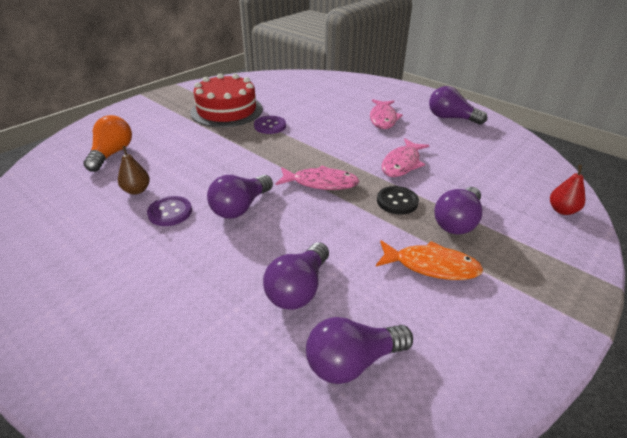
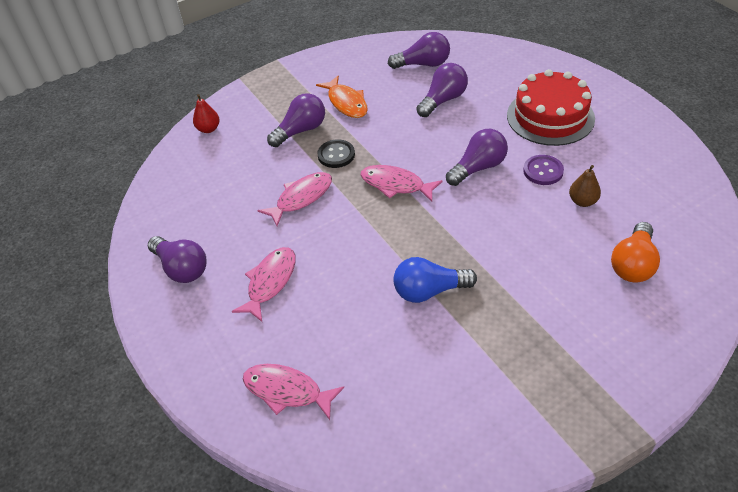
camera: 160 degrees left, 10 degrees up
red cake [190,73,263,127] -> red cake moved to [507,69,595,146]
purple button [254,116,286,134] -> blue light bulb [393,257,477,303]
orange fish [376,240,483,280] -> orange fish turned 150 degrees counterclockwise [316,75,368,118]
none -> pink fish [243,364,344,420]

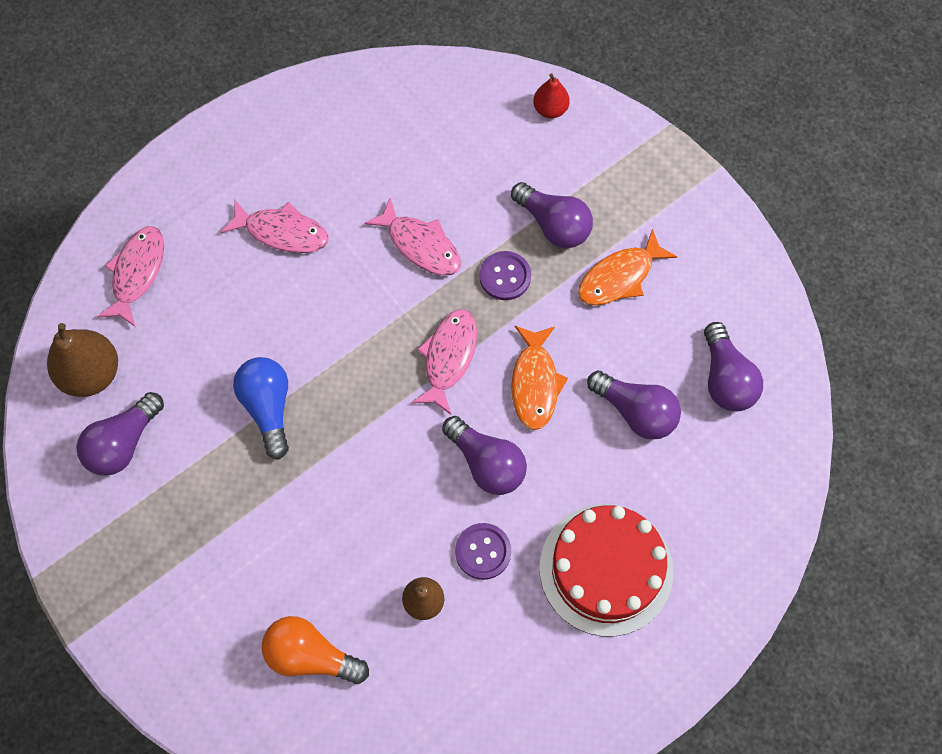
camera: 80 degrees right, 20 degrees up
purple light bulb [148,236,207,283] -> purple light bulb moved to [76,392,164,476]
black button [317,139,355,168] -> purple button [480,251,531,300]
none -> brown pear [47,323,118,397]
none -> orange fish [511,326,568,430]

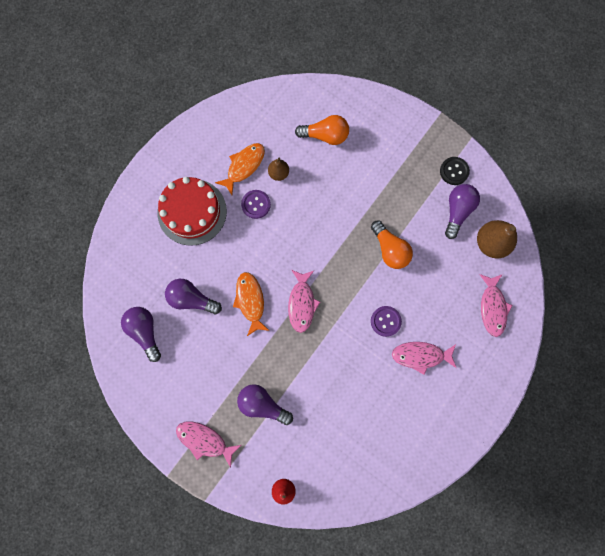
camera: 165 degrees right, 10 degrees up
blue light bulb [233,357,289,459] -> orange light bulb [371,221,413,269]
pink fish [364,197,461,276] -> pink fish moved to [176,421,241,468]
purple light bulb [442,416,527,495] -> none
purple button [480,251,531,300] -> purple button moved to [371,306,402,337]
orange fish [578,229,677,305] -> orange fish moved to [215,143,265,195]
none -> black button [440,157,470,185]

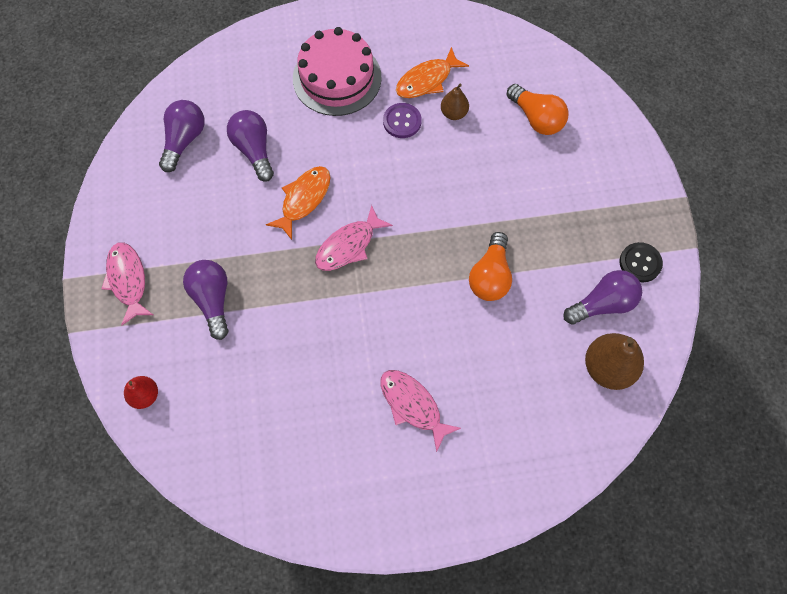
camera: 45 degrees right, 10 degrees down
red cake [158,177,227,246] -> pink cake [293,27,382,116]
orange fish [215,143,265,195] -> orange fish turned 150 degrees clockwise [396,47,469,98]
purple button [371,306,402,337] -> none
pink fish [479,274,512,337] -> none

